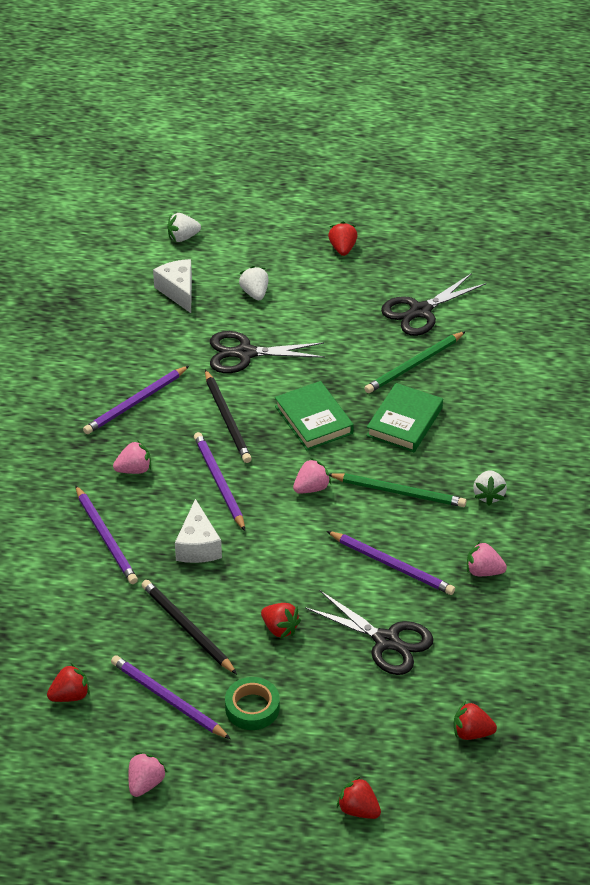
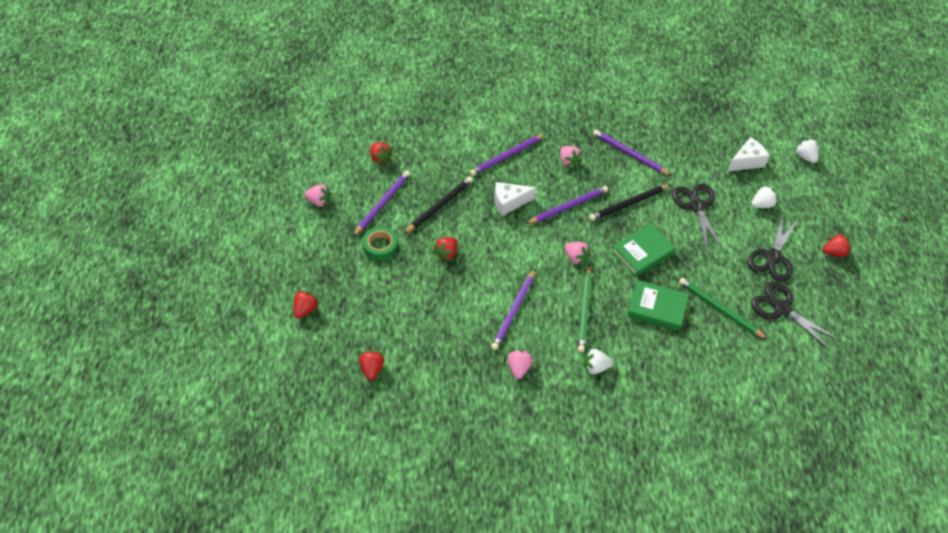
camera: 80 degrees right, 10 degrees up
black scissors [305,591,434,675] -> black scissors moved to [748,213,799,282]

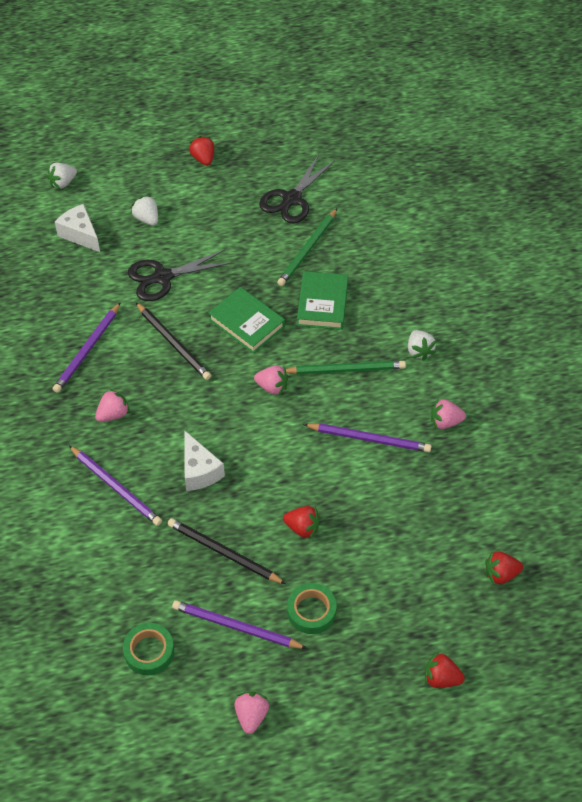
camera: 100 degrees left, 0 degrees up
red strawberry [370,142,393,164] -> green tape [123,623,174,675]
purple pencil [526,186,608,224] -> none
pink strawberry [565,242,591,266] -> pink strawberry turned 75 degrees clockwise [254,365,288,395]
black scissors [748,213,799,282] -> none

